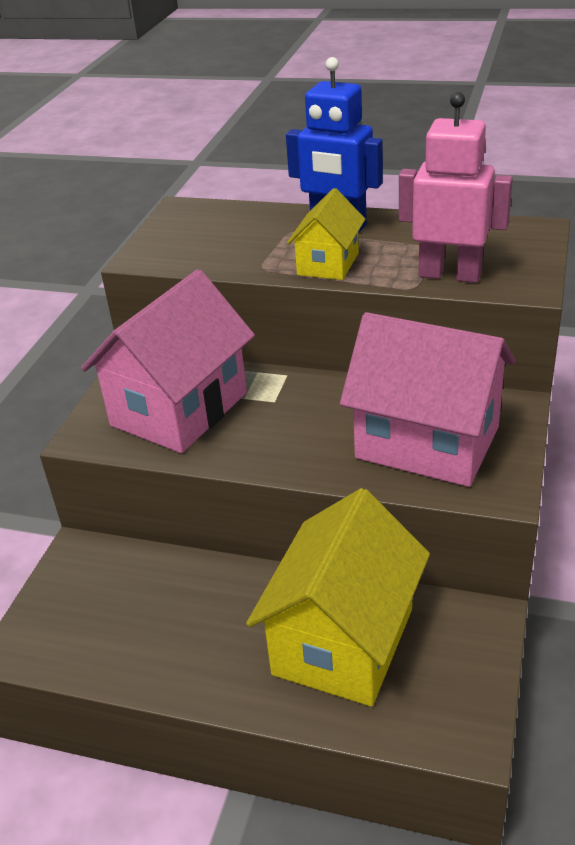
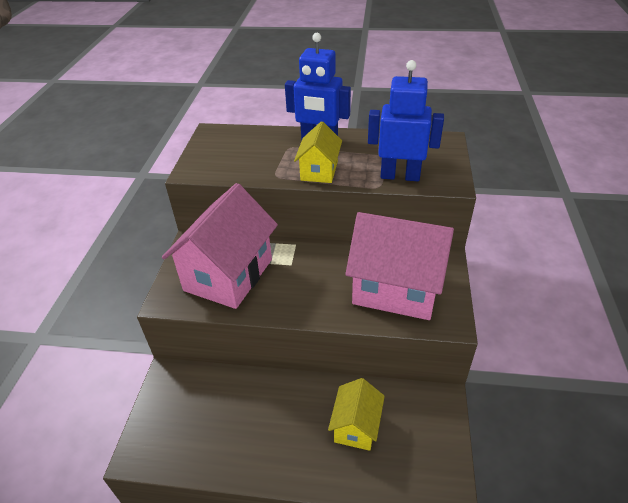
camera: 10 degrees left, 5 degrees up
yellow house [246,488,430,707] -> yellow house [328,378,385,451], size x0.53
pink robot [399,92,513,283] -> blue robot [368,60,444,181]

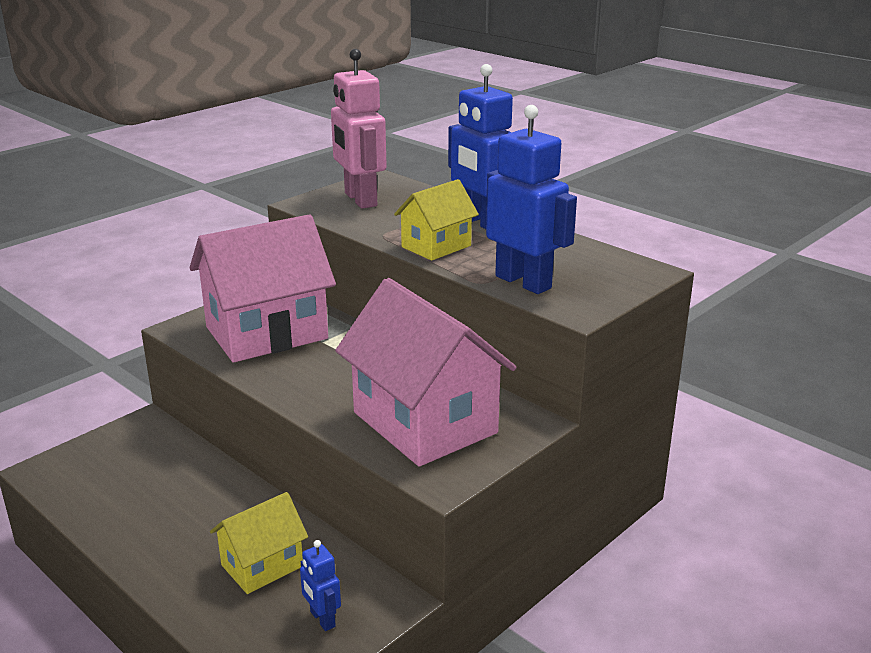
camera: 35 degrees right, 15 degrees down
none -> blue robot [300,540,341,631]
none -> pink robot [331,49,387,209]

